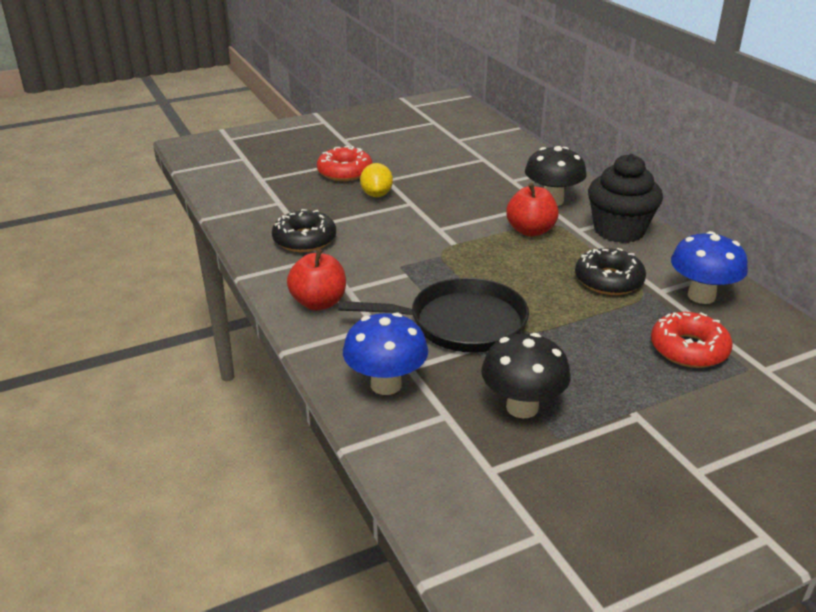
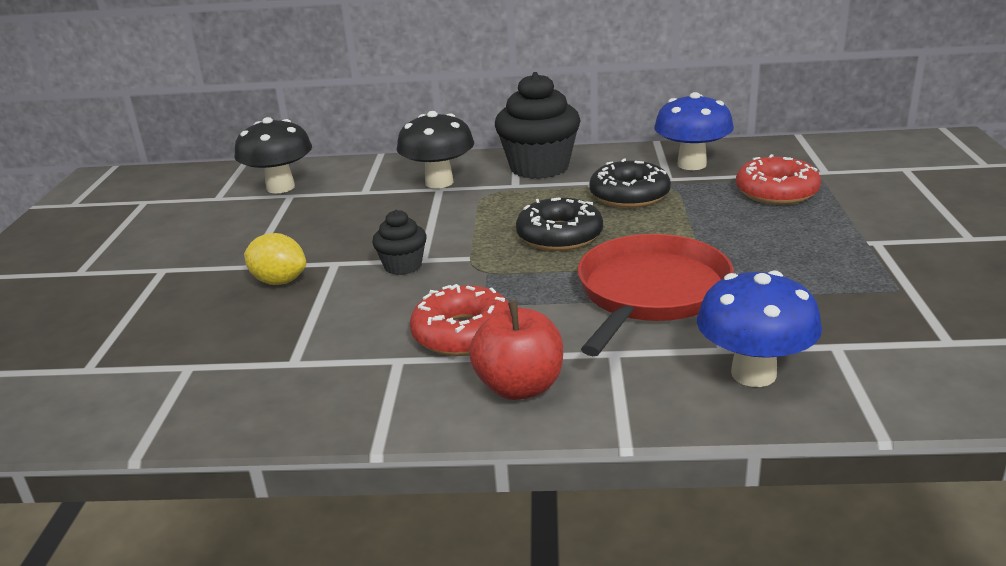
camera: 60 degrees left, 5 degrees down
black donut [272,209,336,252] -> black donut moved to [516,197,603,251]
red donut [317,146,372,181] -> red donut moved to [410,284,509,356]
black pan [338,278,529,353] -> red pan [578,234,734,356]
black mushroom [481,333,571,418] -> black mushroom moved to [234,117,312,194]
red apple [506,183,559,237] -> none
none -> black cupcake [372,210,427,275]

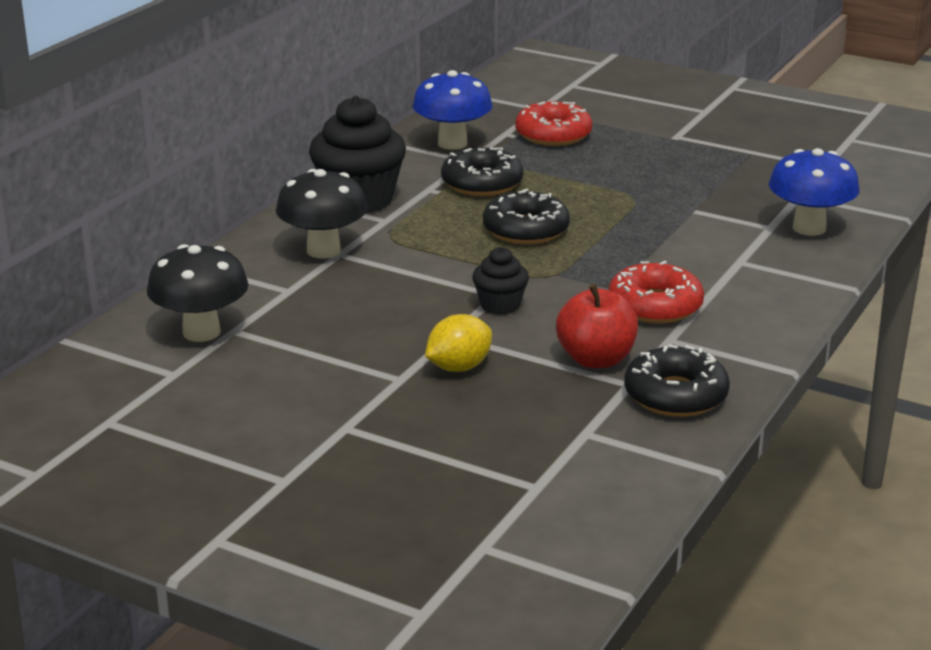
camera: 65 degrees left, 0 degrees up
red apple [469,301,563,400] -> red apple moved to [556,283,638,368]
red pan [578,234,734,356] -> none
none -> black donut [624,344,730,417]

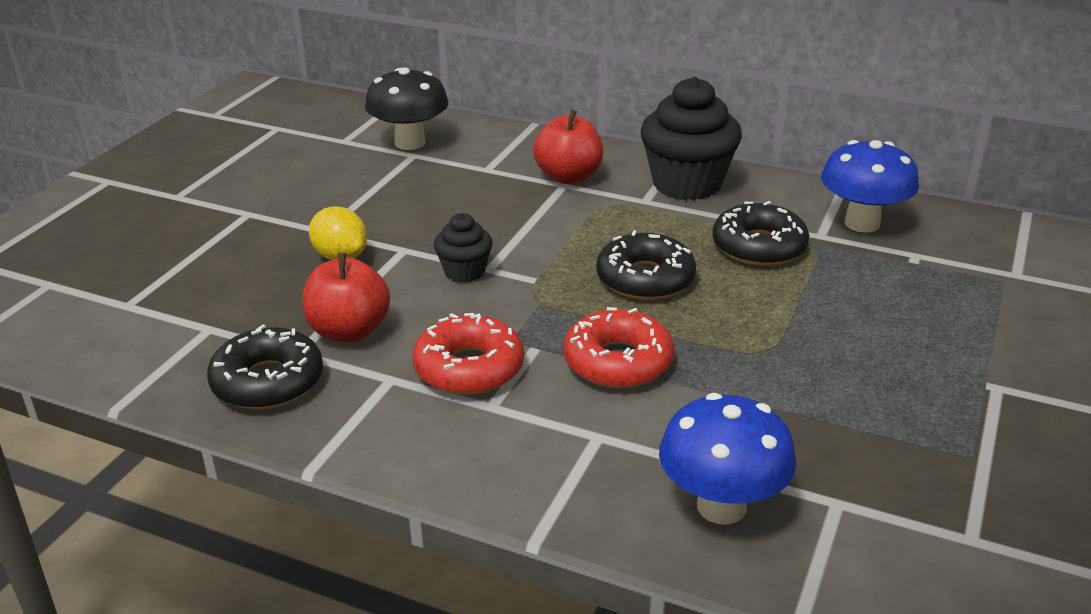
camera: 85 degrees right, 5 degrees up
black mushroom [276,169,368,258] -> red apple [533,109,603,184]
red donut [515,102,593,146] -> red donut moved to [563,307,674,388]

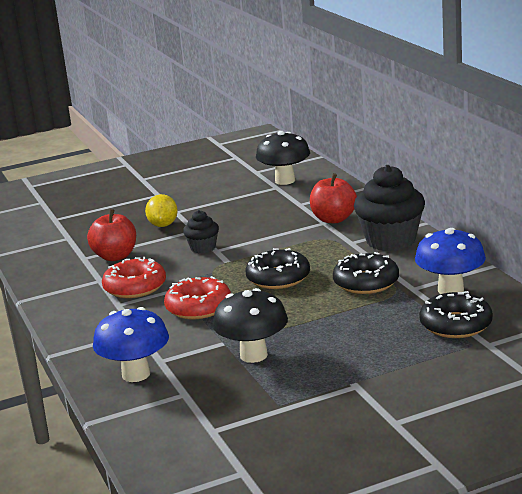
camera: 45 degrees right, 10 degrees down
black donut [207,325,323,410] -> black donut moved to [419,291,493,338]
none -> black mushroom [213,288,288,363]

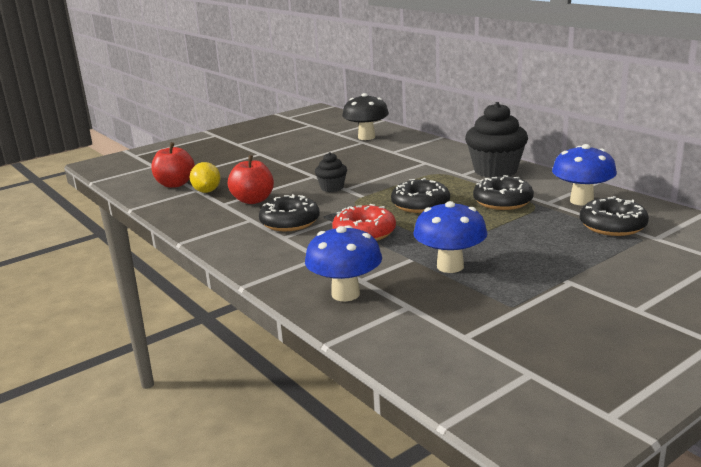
camera: 15 degrees left, 0 degrees up
red donut [102,257,166,298] -> black donut [259,194,320,231]
yellow lemon [145,194,178,227] -> yellow lemon moved to [190,162,220,193]
black mushroom [213,288,288,363] -> blue mushroom [413,201,488,273]
red apple [310,173,357,223] -> red apple moved to [151,142,195,188]

